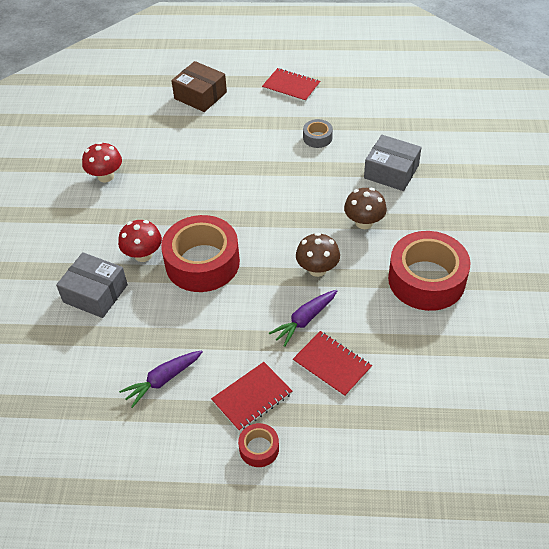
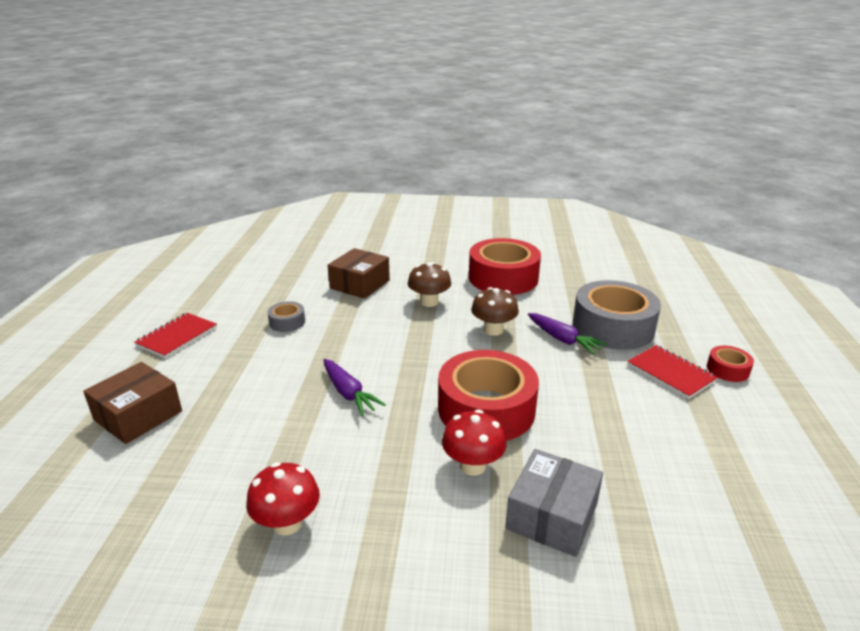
camera: 90 degrees left, 20 degrees down
purple carrot [119,350,203,408] -> purple carrot moved to [324,359,386,416]
red notebook [293,331,372,397] -> grey tape [573,280,661,350]
grey box [364,135,422,191] -> brown box [328,248,390,299]

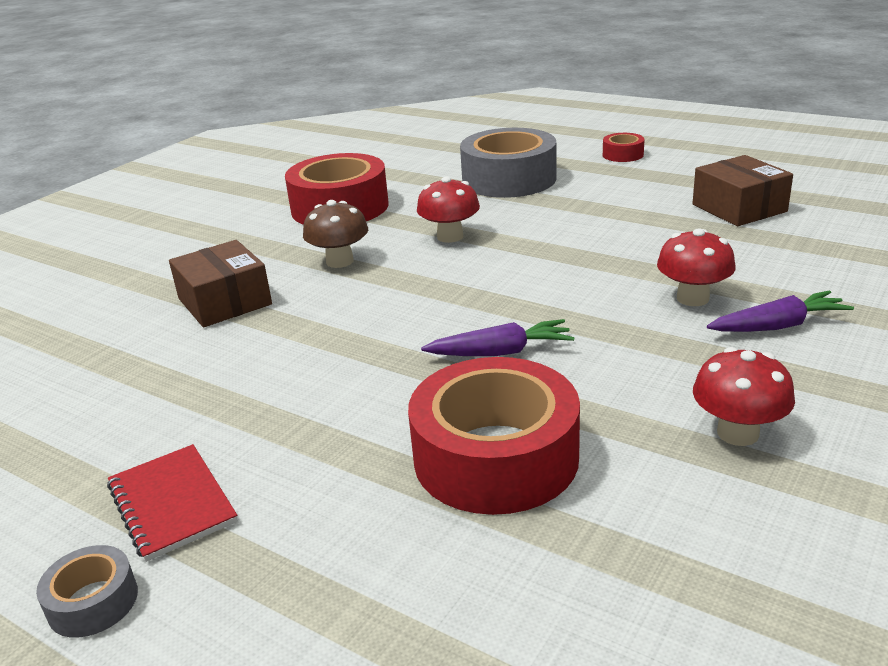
camera: 60 degrees left, 0 degrees up
brown box [83,362,182,444] -> brown box moved to [692,155,793,226]
grey tape [268,301,305,332] -> grey tape moved to [36,545,138,638]
red tape [438,350,539,441] -> red tape moved to [408,357,580,515]
brown mushroom [471,287,519,336] -> red mushroom [417,176,480,243]
grey box [505,449,603,557] -> none
purple carrot [528,313,607,355] -> purple carrot moved to [707,290,854,332]
red notebook [627,345,718,399] -> none

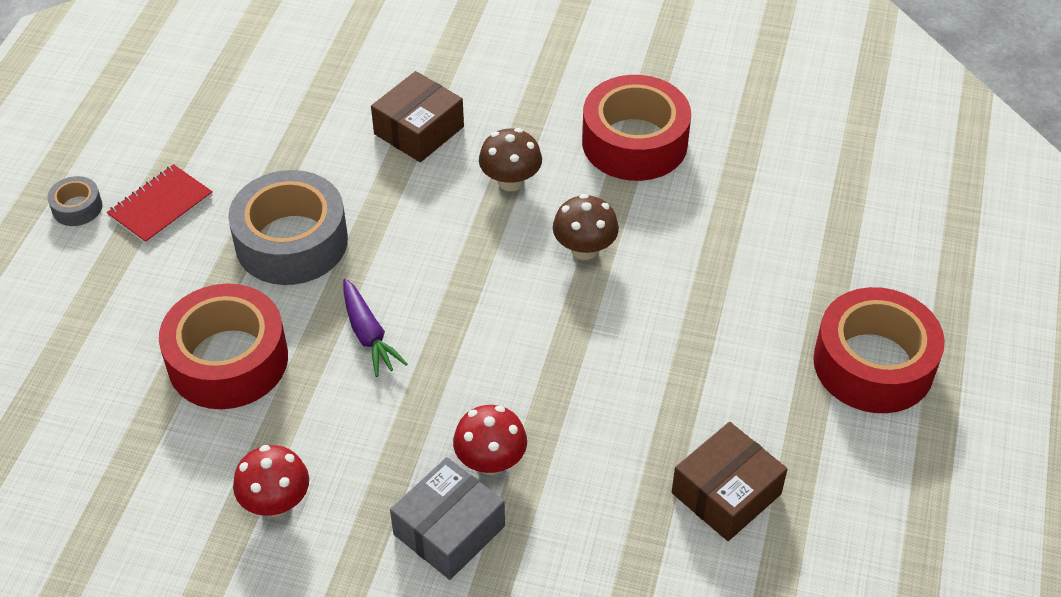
camera: 70 degrees right, 20 degrees up
red mushroom [417,176,480,243] -> brown mushroom [553,194,619,260]
grey tape [460,128,556,198] -> grey tape moved to [228,170,348,285]
red tape [603,133,645,162] -> red tape [813,287,945,413], size x2.23
purple carrot [707,290,854,332] -> grey box [390,457,505,580]

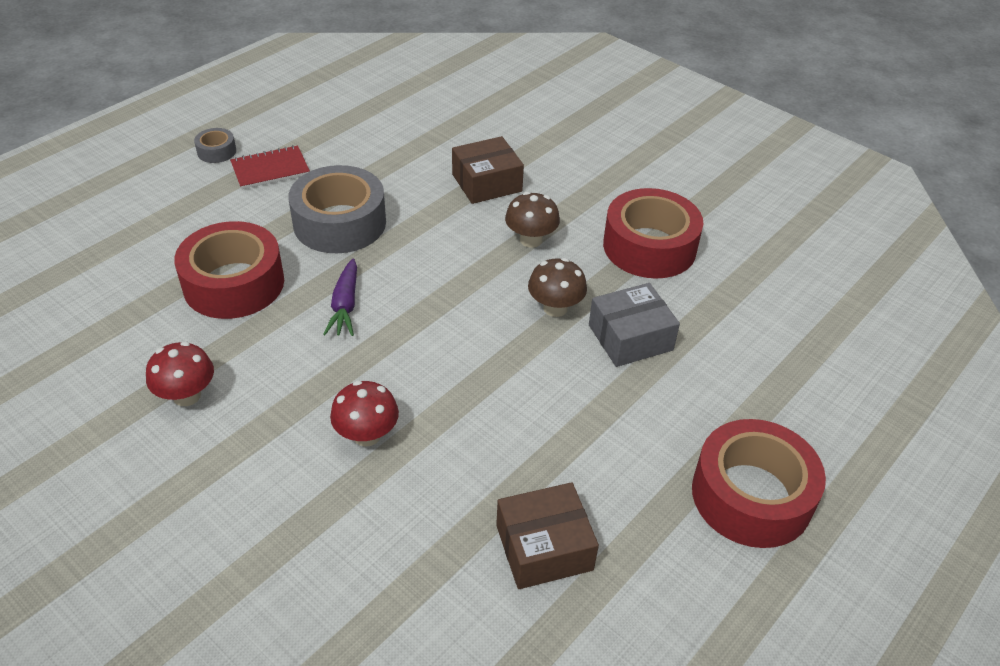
camera: 25 degrees right, 5 degrees down
grey box [390,457,505,580] -> grey box moved to [589,283,680,367]

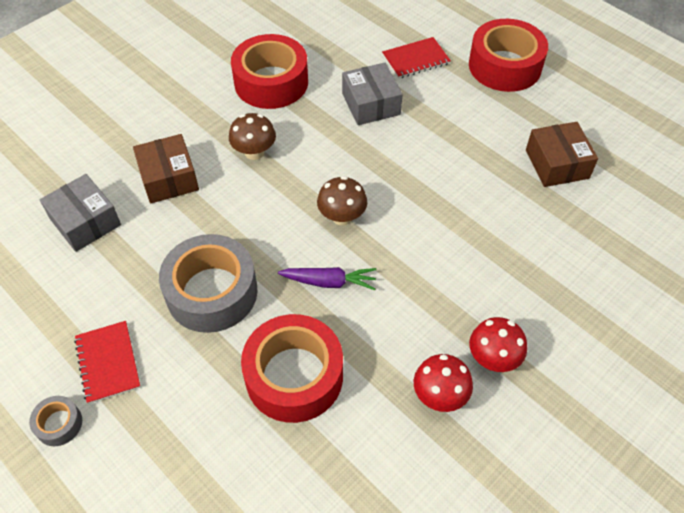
camera: 85 degrees left, 10 degrees up
red mushroom [330,380,399,447] -> red mushroom moved to [469,317,527,372]
brown mushroom [528,258,587,317] -> brown mushroom moved to [317,176,367,226]
none -> grey box [40,174,121,252]
none -> red notebook [382,37,451,79]

